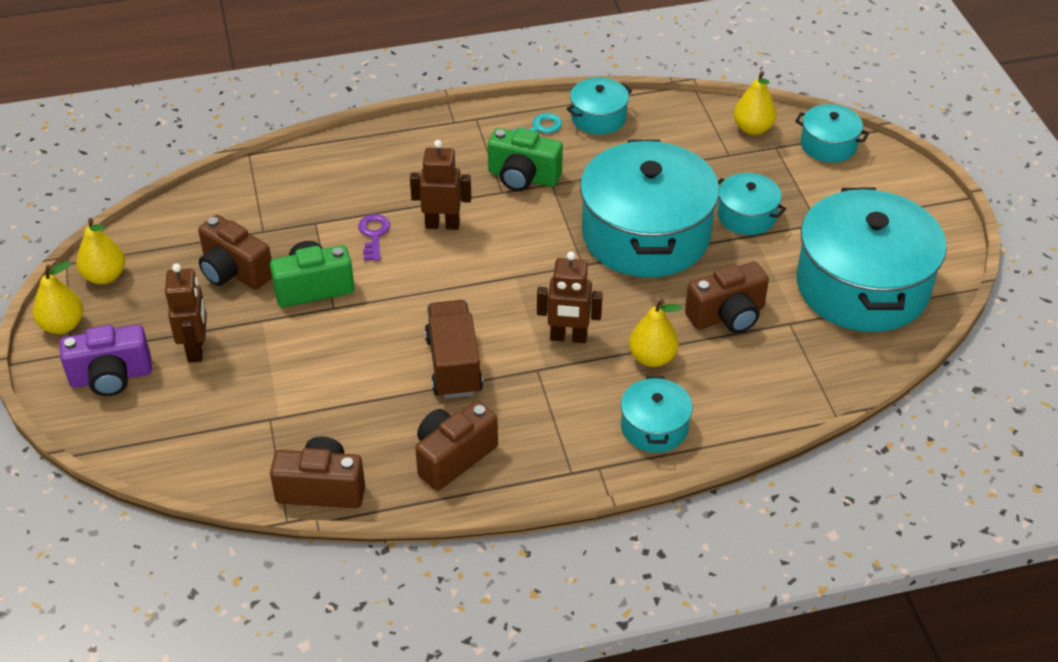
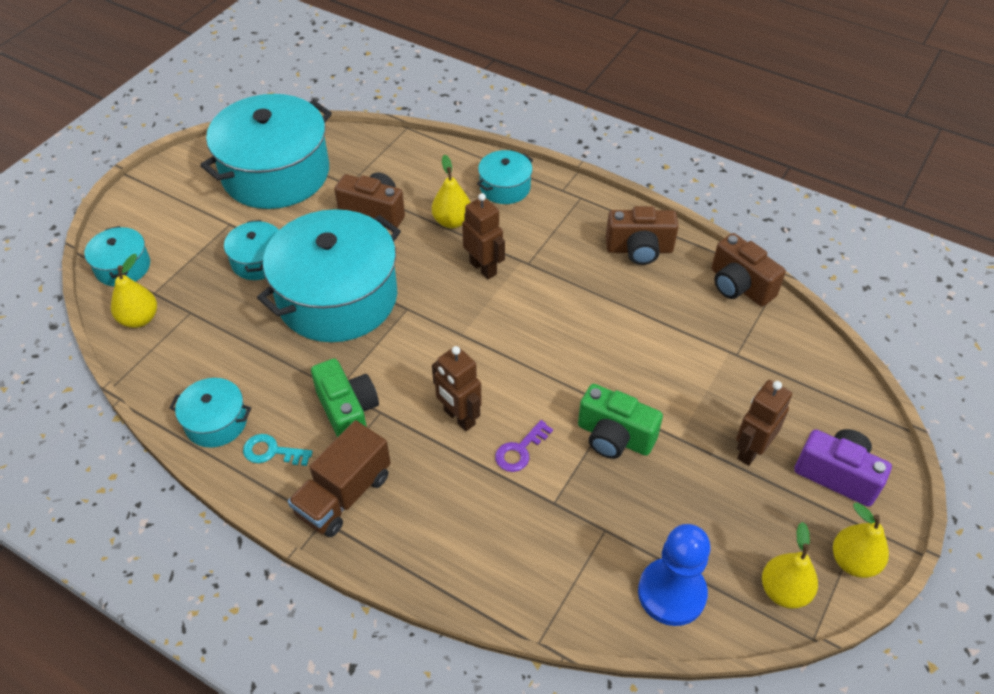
camera: 135 degrees left, 5 degrees up
brown camera [198,215,272,290] -> none
brown truck [424,300,483,399] -> brown truck moved to [288,420,391,537]
none -> blue pawn [638,524,711,626]

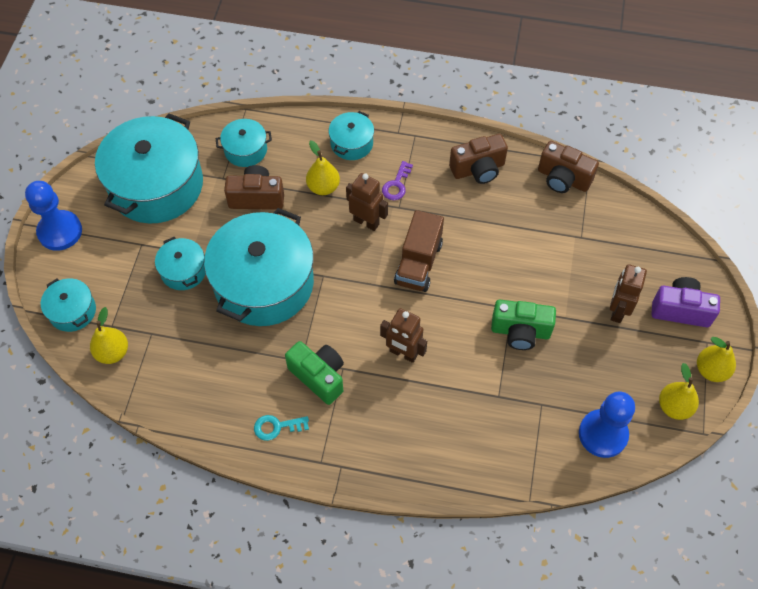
camera: 20 degrees left, 10 degrees up
turquoise pot [169,378,251,448] -> turquoise pot moved to [216,119,272,167]
brown truck [288,420,391,537] -> brown truck moved to [394,210,444,292]
purple key [495,420,553,472] -> purple key moved to [382,161,413,200]
none -> blue pawn [25,181,82,251]

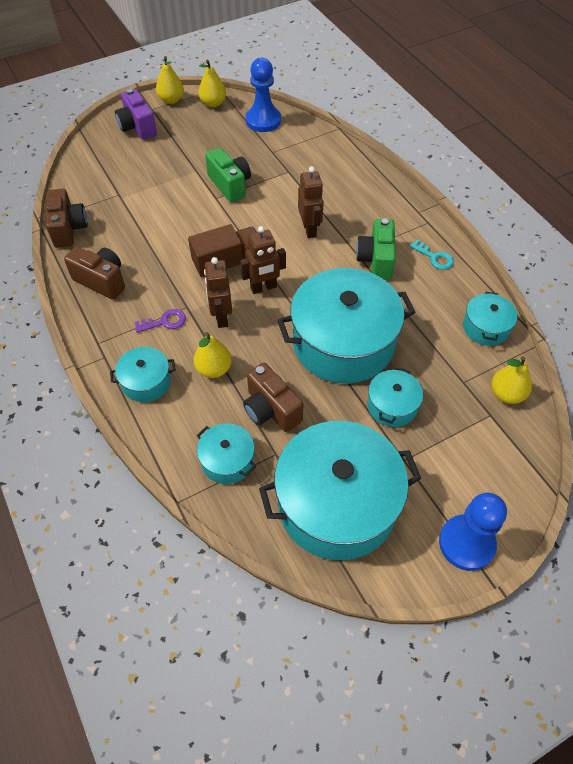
camera: 130 degrees left, 5 degrees down
turquoise pot [41,278,96,332] -> turquoise pot moved to [463,292,518,346]
brown robot [610,264,647,323] -> brown robot moved to [240,226,286,294]

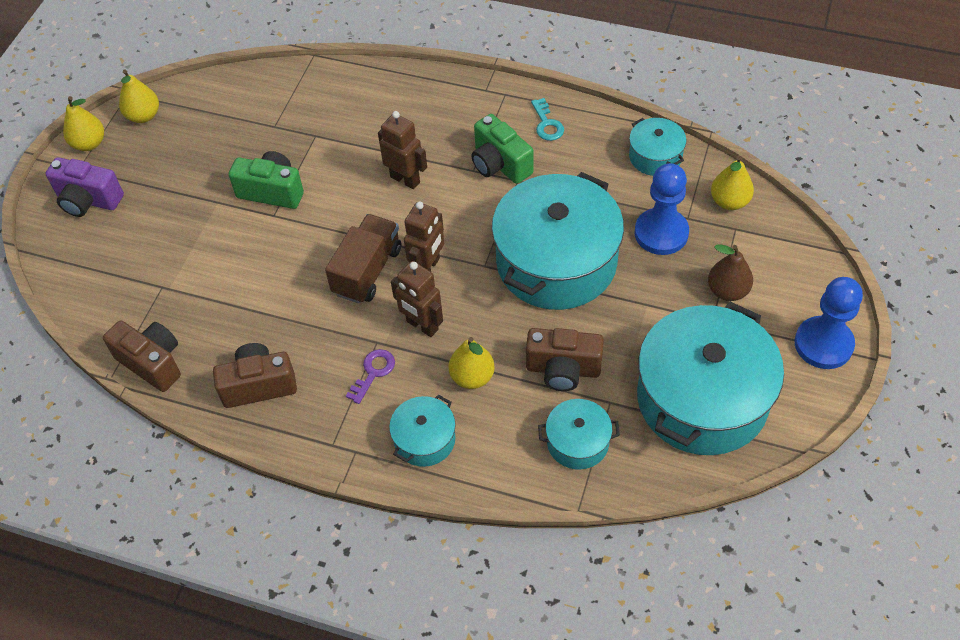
camera: 40 degrees left, 0 degrees up
blue pawn [245,58,281,132] -> blue pawn moved to [634,163,689,255]
turquoise pot [367,367,423,427] -> none
turquoise key [410,240,454,270] -> turquoise key turned 75 degrees clockwise [531,98,564,141]
none -> brown pear [708,244,753,301]

